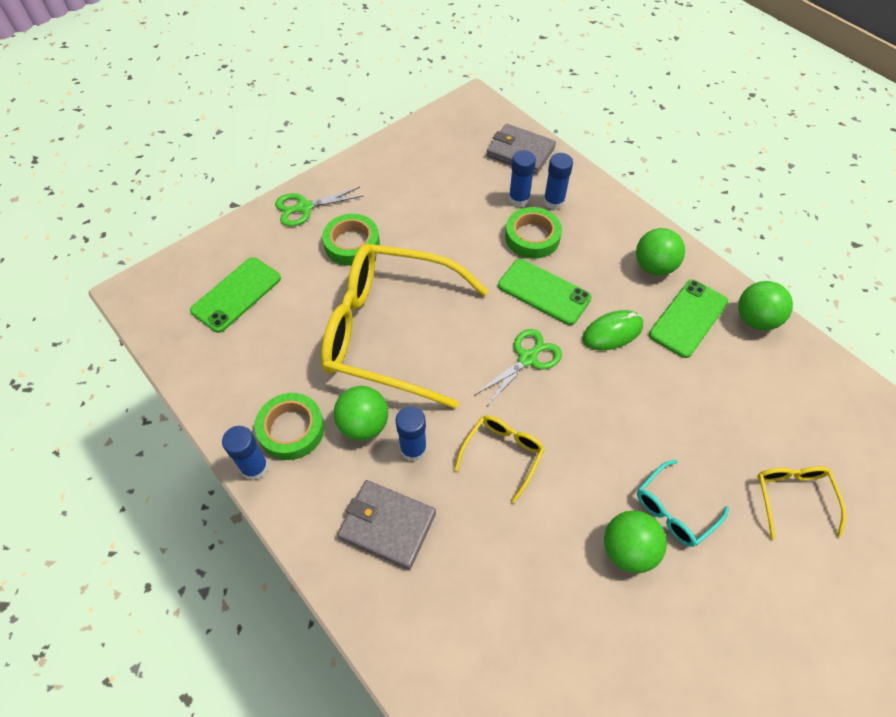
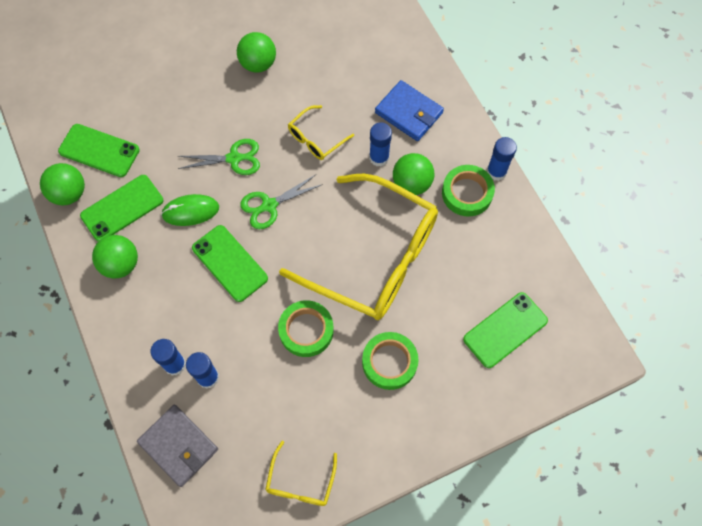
camera: 165 degrees left, 10 degrees up
green scissors [275,187,364,226] -> green scissors moved to [178,139,260,175]
grey wallet [337,480,436,569] -> blue wallet [375,80,444,141]
green tape [505,207,562,259] -> green tape moved to [278,300,334,357]
turquoise glasses [637,460,729,547] -> none
yellow glasses [757,466,846,539] -> yellow glasses moved to [265,441,337,506]
none -> green phone [58,124,140,177]

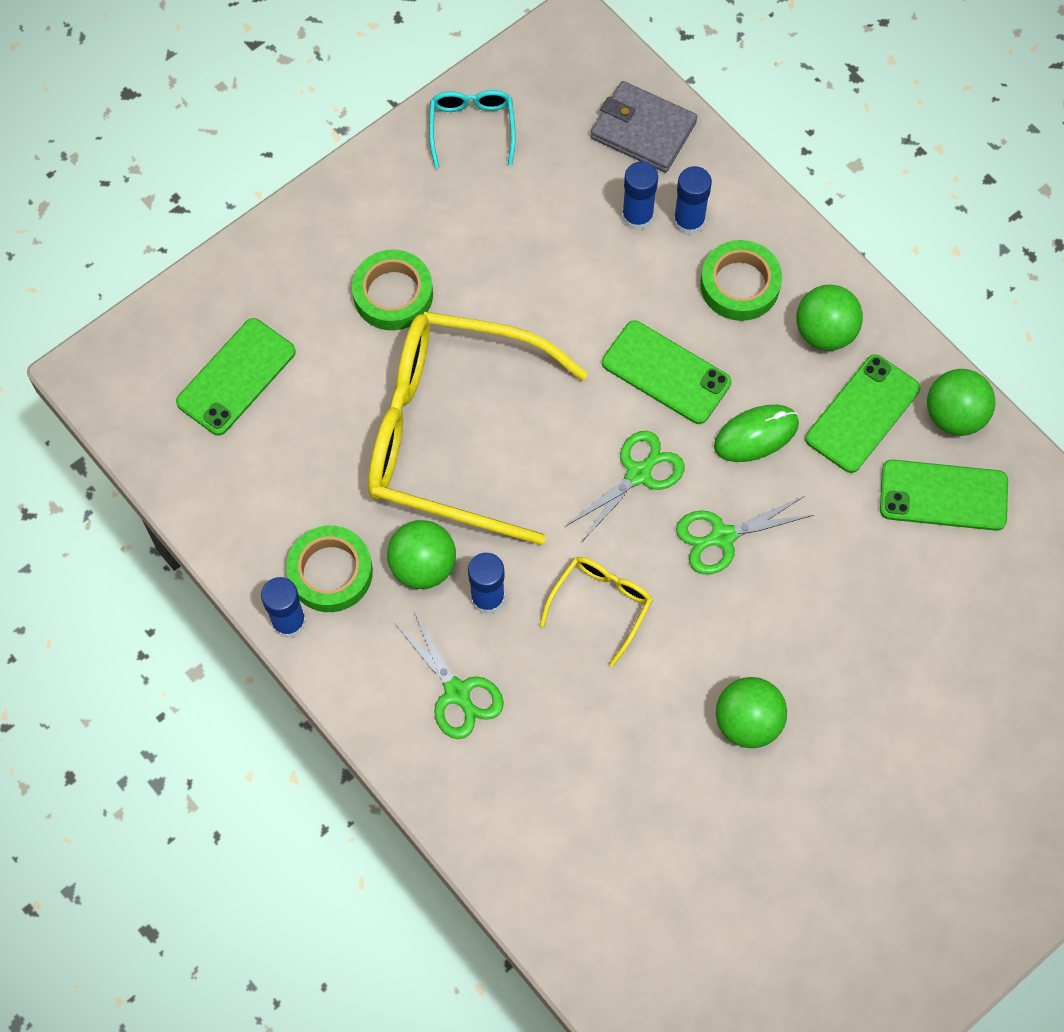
camera: 165 degrees right, 0 degrees up
yellow glasses [265,441,337,506] -> turquoise glasses [429,90,516,168]
green tape [278,300,334,357] -> green tape moved to [700,240,782,321]
blue wallet [375,80,444,141] -> green scissors [395,611,504,739]

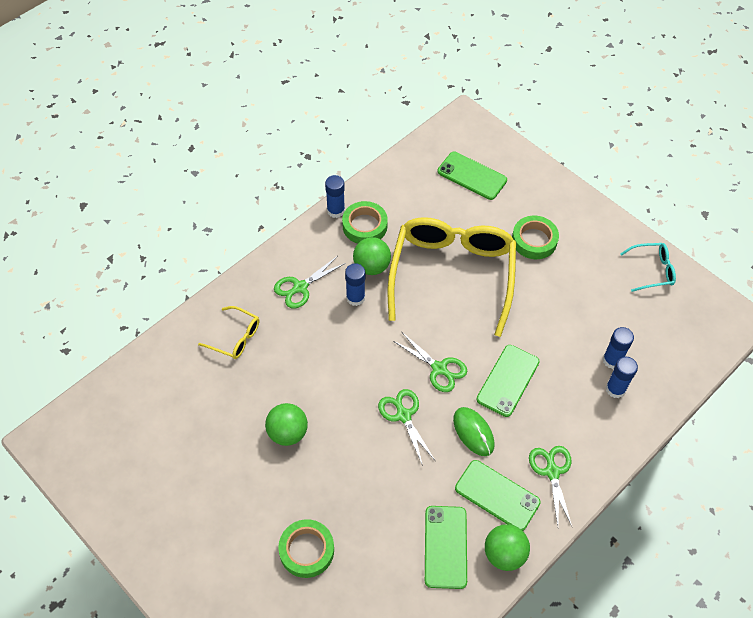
camera: 85 degrees right, 10 degrees down
yellow glasses [539,557,653,666] -> yellow glasses moved to [198,306,259,359]
grey wallet [591,81,697,172] -> none
green tape [700,240,782,321] -> green tape moved to [278,519,334,578]
green ball [796,284,863,351] -> green scissors [529,446,572,526]

